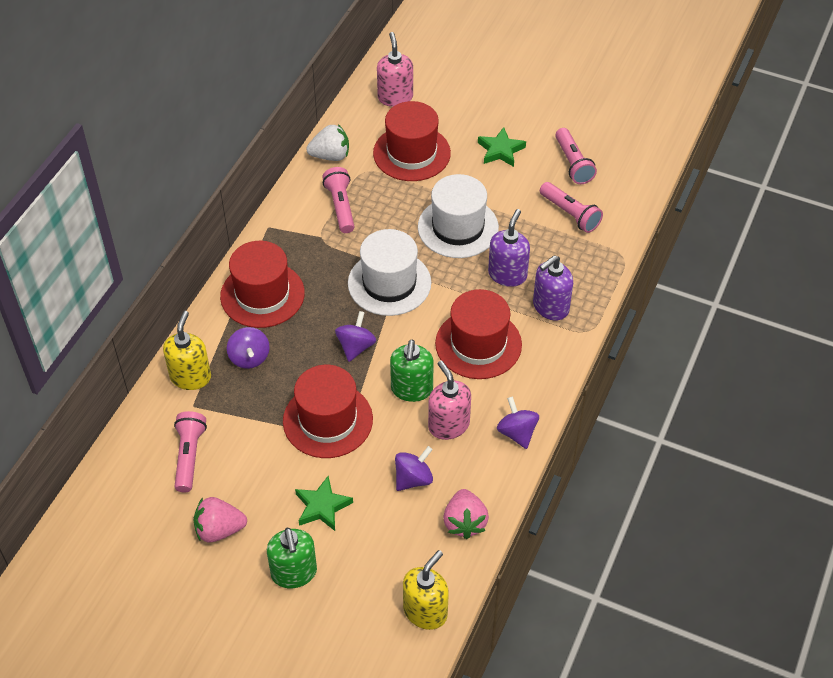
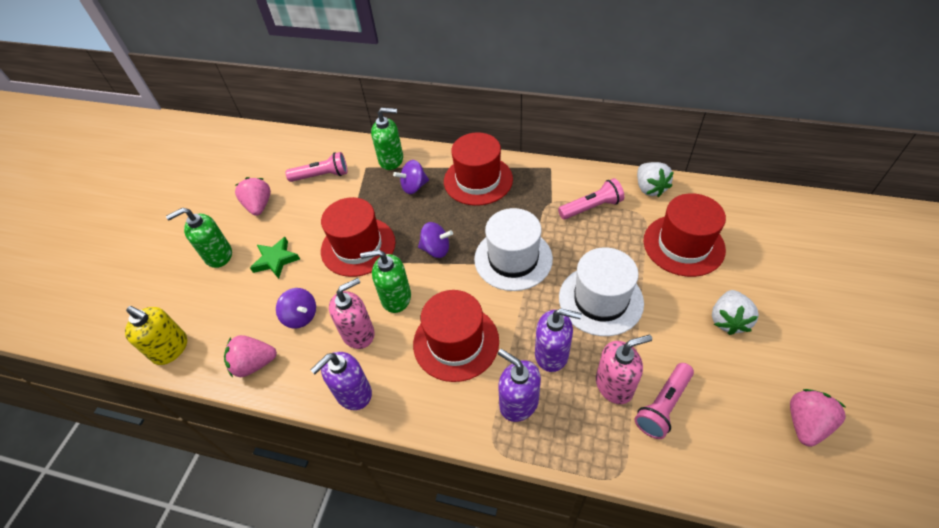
camera: 85 degrees right, 0 degrees up
yellow soap dispenser [163,311,211,390] -> green soap dispenser [371,108,403,170]
pink soap dispenser [377,32,413,107] -> pink soap dispenser moved to [596,335,652,404]
green star [478,127,526,167] -> white strawberry [712,290,759,335]
purple spinning top [497,396,539,449] -> purple soap dispenser [311,352,372,410]
pink flashlight [555,128,597,184] -> none
none -> pink strawberry [790,389,847,447]

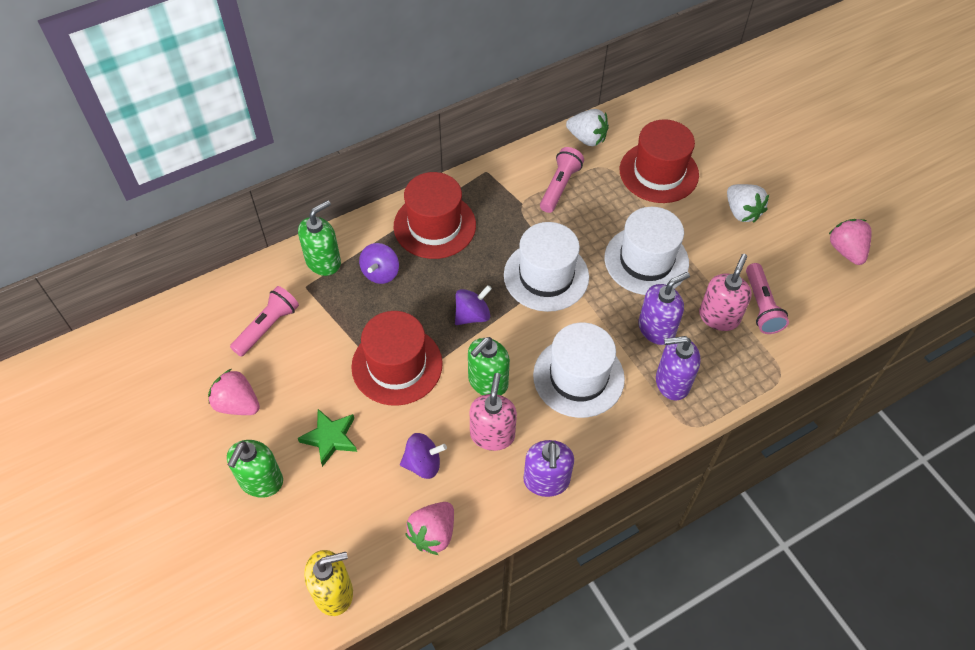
camera: 50 degrees left, 5 degrees up
red hat [413,290,499,382] -> white hat [533,322,625,418]

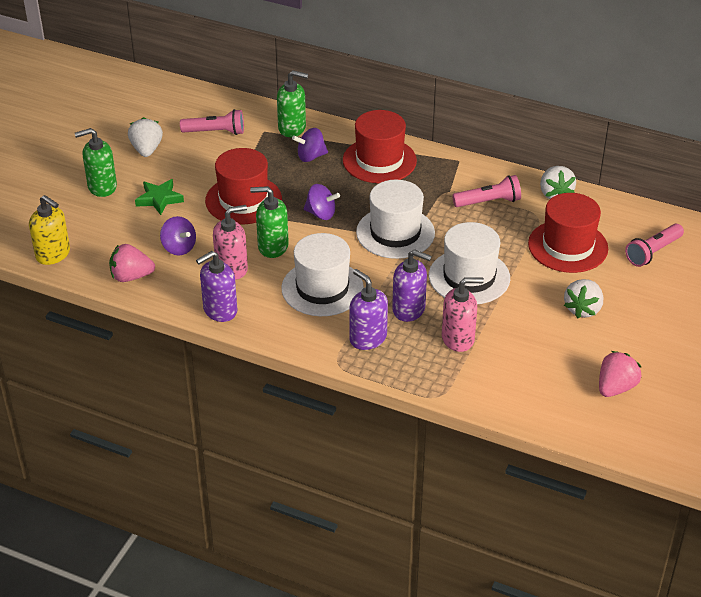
camera: 55 degrees right, 15 degrees down
pink strawberry [208,369,260,415] -> white strawberry [128,117,163,157]
pink flashlight [746,263,789,334] -> pink flashlight moved to [625,224,684,267]

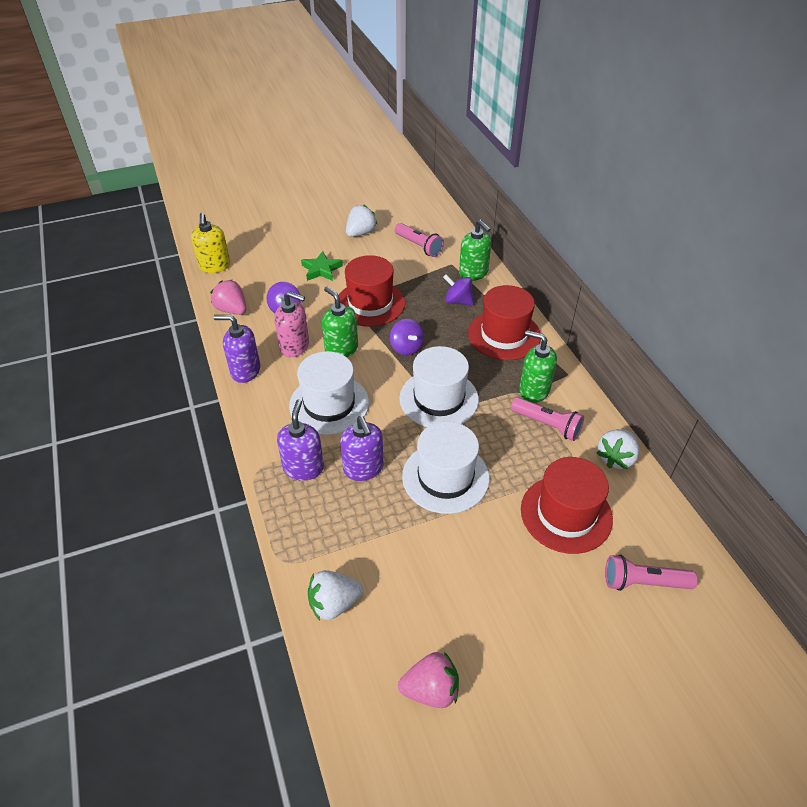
camera: 45 degrees right, 5 degrees up
green soap dispenser [75,128,117,197] -> green soap dispenser moved to [519,330,557,403]
pink soap dispenser [442,277,484,352] -> none
white strawberry [564,279,603,318] -> white strawberry moved to [308,570,363,620]

